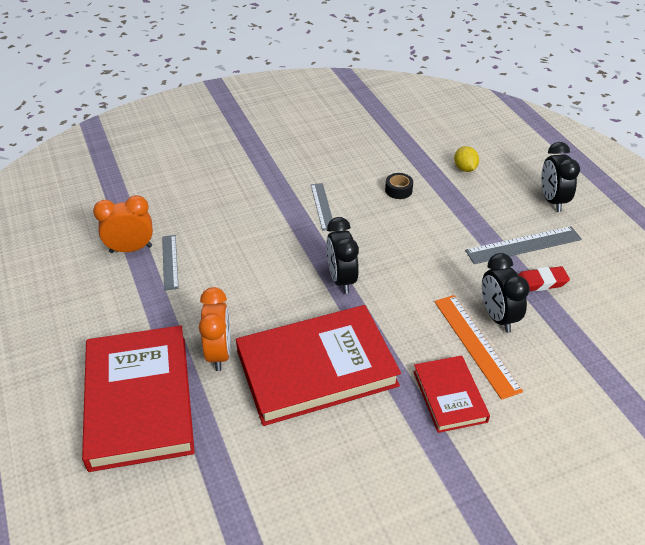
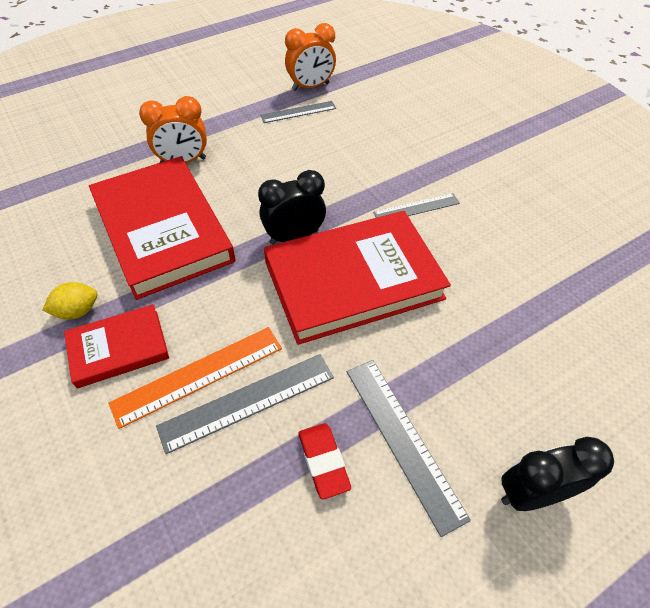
camera: 80 degrees right, 10 degrees up
red book [82,325,195,472] -> red book moved to [264,211,451,345]
orange clock [93,195,153,253] -> orange clock turned 90 degrees clockwise [285,23,336,91]
black tape [385,173,413,199] -> none
yellow lemon [454,146,479,172] -> yellow lemon moved to [42,282,98,320]
black clock [482,253,530,333] -> grey ruler [156,354,334,454]

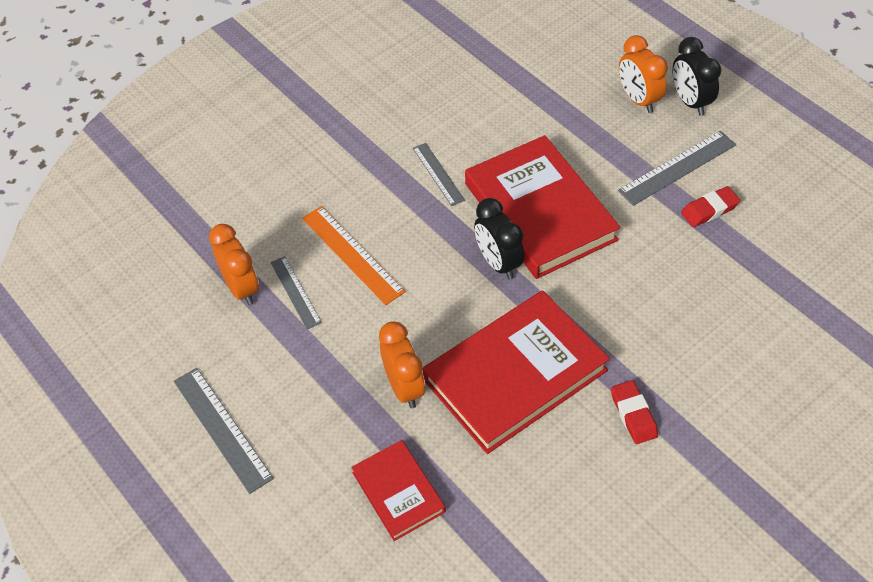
camera: 95 degrees left, 0 degrees up
yellow lemon [42,282,98,320] -> red eraser [611,380,658,444]
red book [64,304,169,388] -> red book moved to [351,440,445,541]
orange ruler [108,327,282,429] -> orange ruler moved to [302,206,406,305]
grey ruler [156,354,334,454] -> grey ruler moved to [174,368,274,494]
none -> orange clock [619,35,668,113]

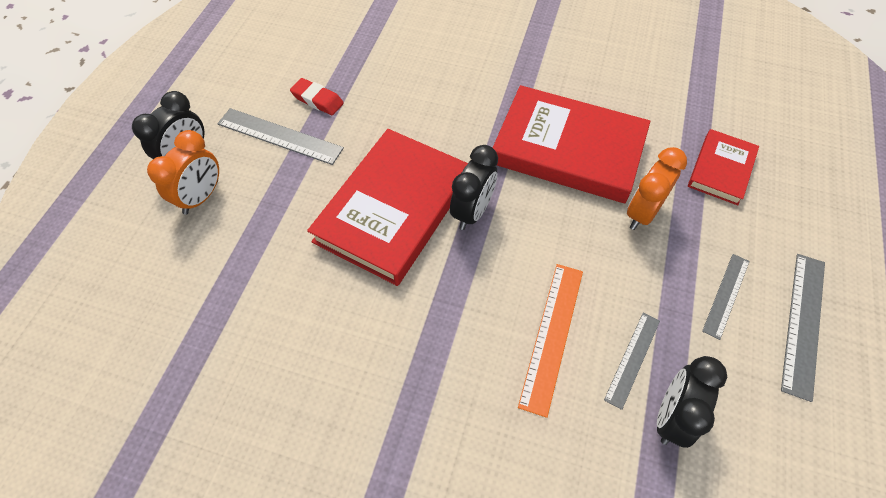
camera: 125 degrees left, 5 degrees up
orange clock [209,224,259,305] -> black clock [657,356,727,448]
grey ruler [413,143,465,206] -> grey ruler moved to [702,254,750,340]
red eraser [611,380,658,444] -> none

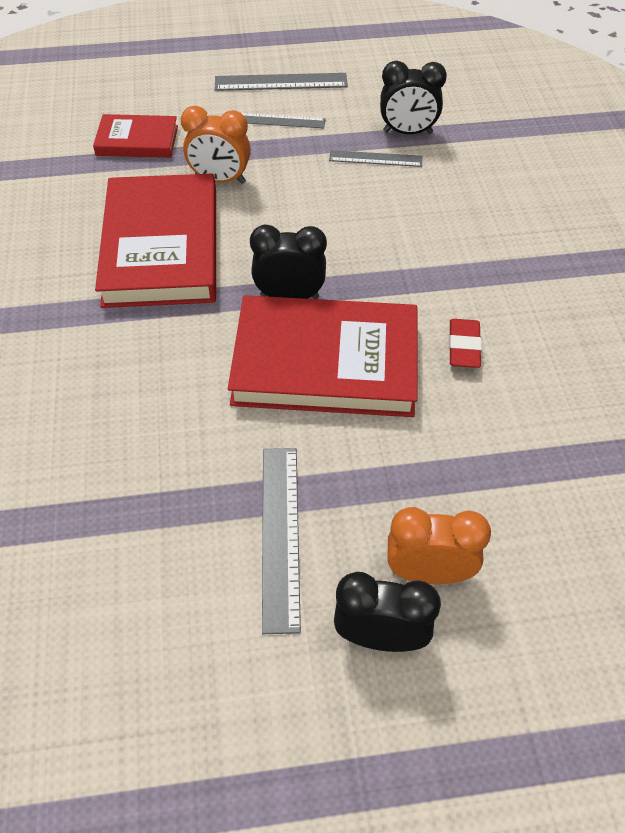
camera: 115 degrees left, 5 degrees down
red eraser [290,78,344,115] -> red eraser moved to [449,319,482,368]
orange ruler [518,264,583,418] -> none

